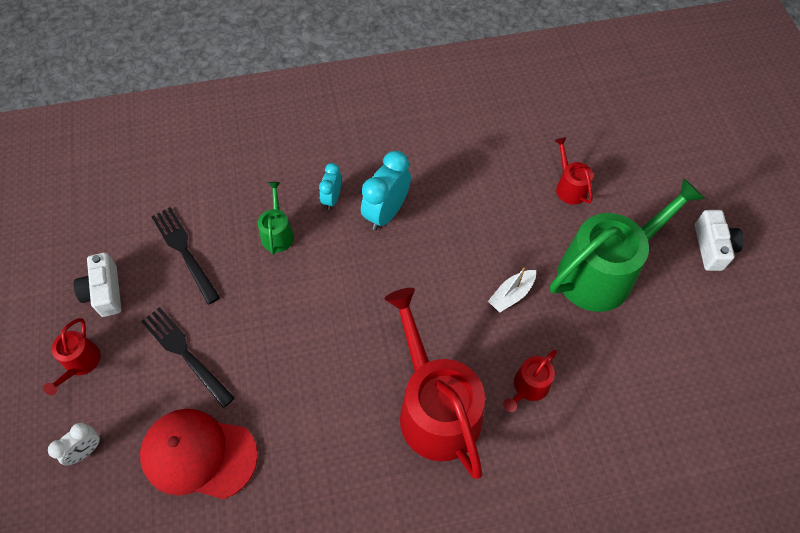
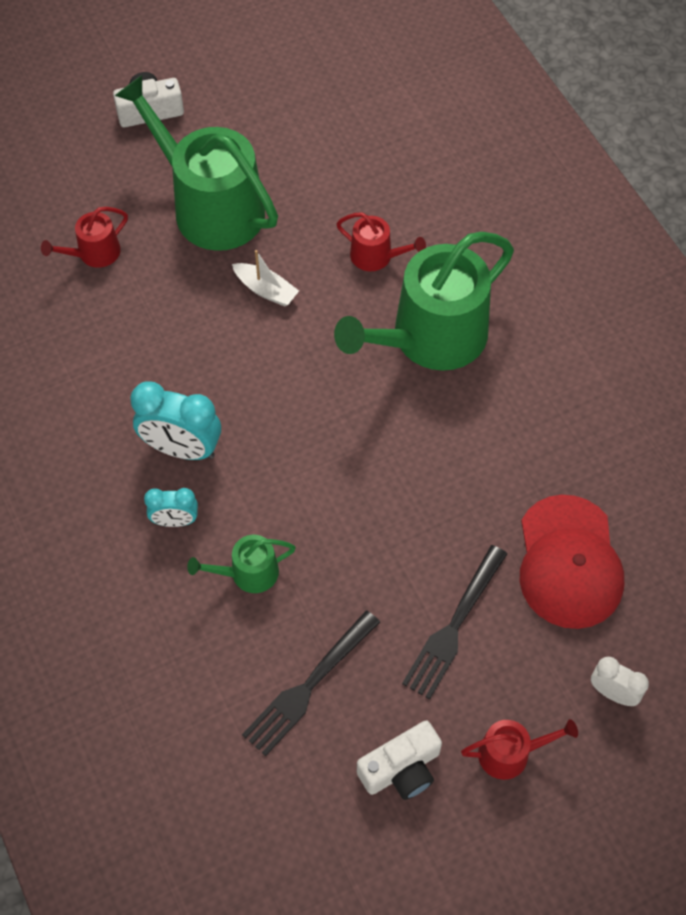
camera: 105 degrees left, 0 degrees up
red watering can [385,288,485,479] -> green watering can [334,232,514,371]

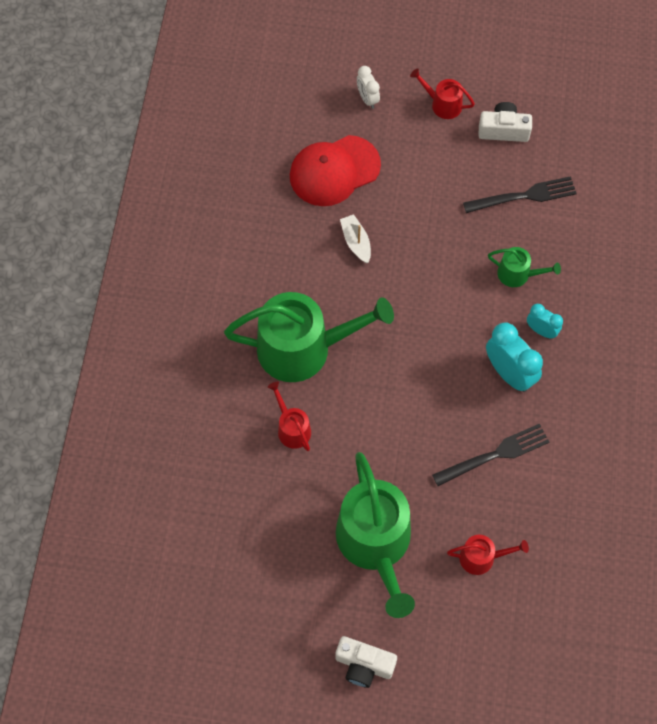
camera: 145 degrees left, 5 degrees up
white boat [232,250,299,307] -> white boat moved to [340,214,371,263]
black fork [402,545,507,699] -> black fork moved to [432,424,549,486]
red cap [520,495,624,629] -> red cap turned 150 degrees counterclockwise [290,135,381,206]

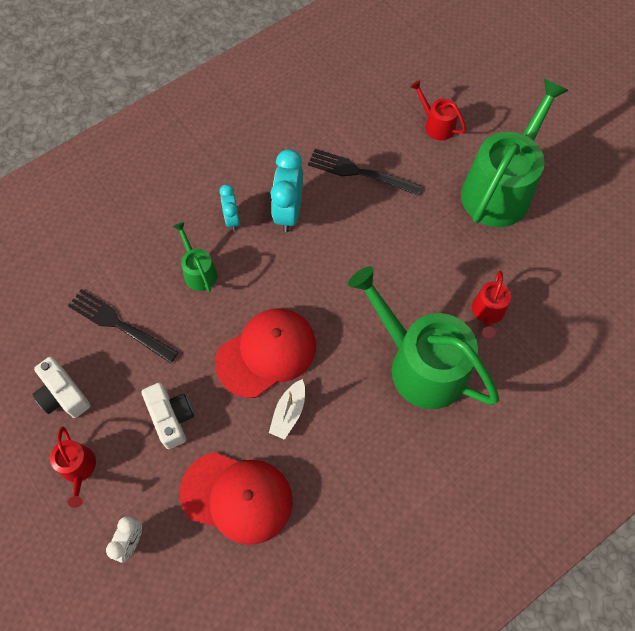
camera: 135 degrees left, 0 degrees up
white camera [335,636,397,688] -> white camera moved to [142,383,194,449]
none -> red cap [215,308,316,398]

